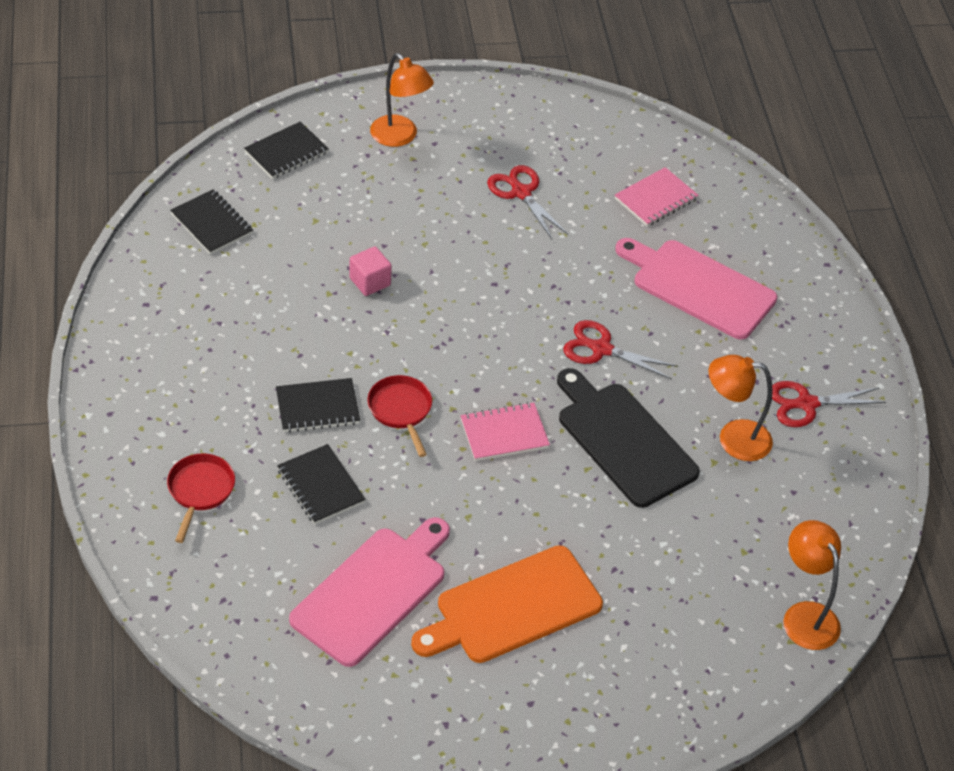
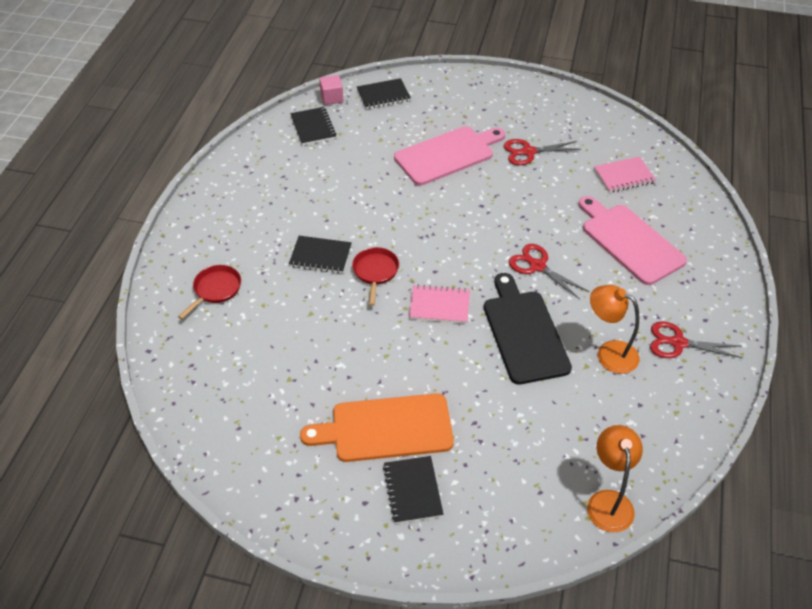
camera: 25 degrees right, 0 degrees up
black notebook [277,444,366,524] -> black notebook moved to [383,456,444,524]
pink cutting board [289,517,450,667] -> pink cutting board moved to [394,126,505,185]
pink cube [350,246,392,296] -> pink cube moved to [319,75,344,105]
orange lamp [370,53,434,147] -> none
red scissors [487,165,568,239] -> red scissors turned 90 degrees counterclockwise [504,139,581,165]

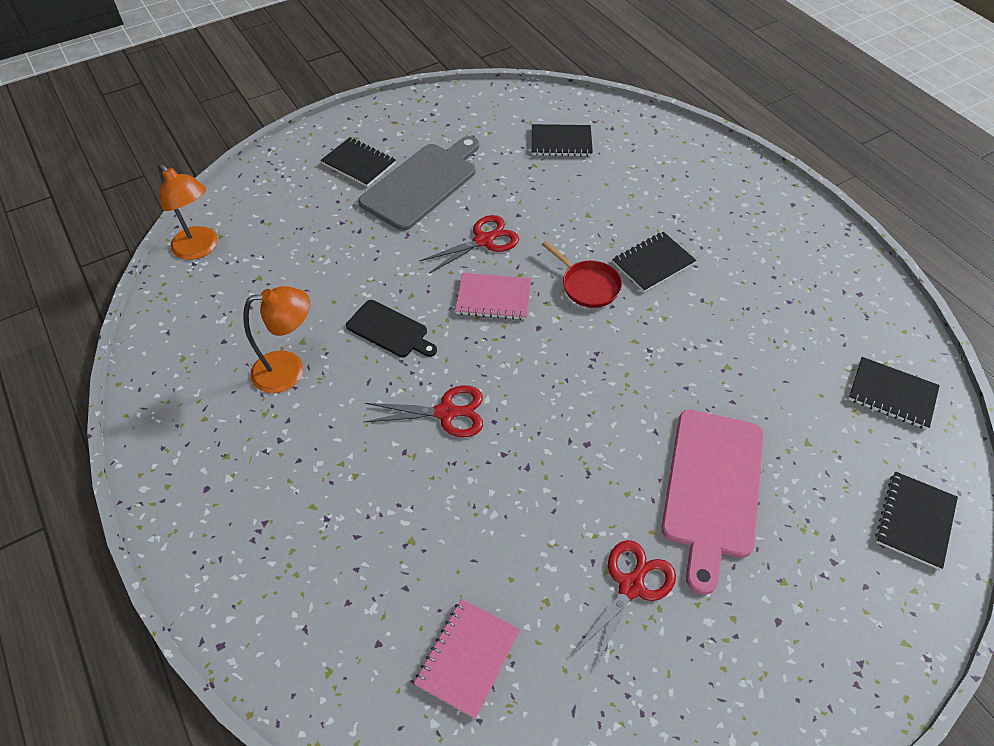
camera: 135 degrees right, 5 degrees up
red pan [178,265,241,319] -> none
orange cutting board [300,393,454,462] -> grey cutting board [358,136,479,231]
pink cube [319,75,344,105] -> none
pink notebook [409,284,470,324] -> pink notebook turned 45 degrees clockwise [455,273,531,320]
black cutting board [484,273,572,385] -> black cutting board [346,300,437,357], size x0.57
pink cutting board [579,196,687,285] -> none
red scissors [650,321,743,358] -> red scissors moved to [419,215,519,274]
none -> black notebook [532,124,593,157]

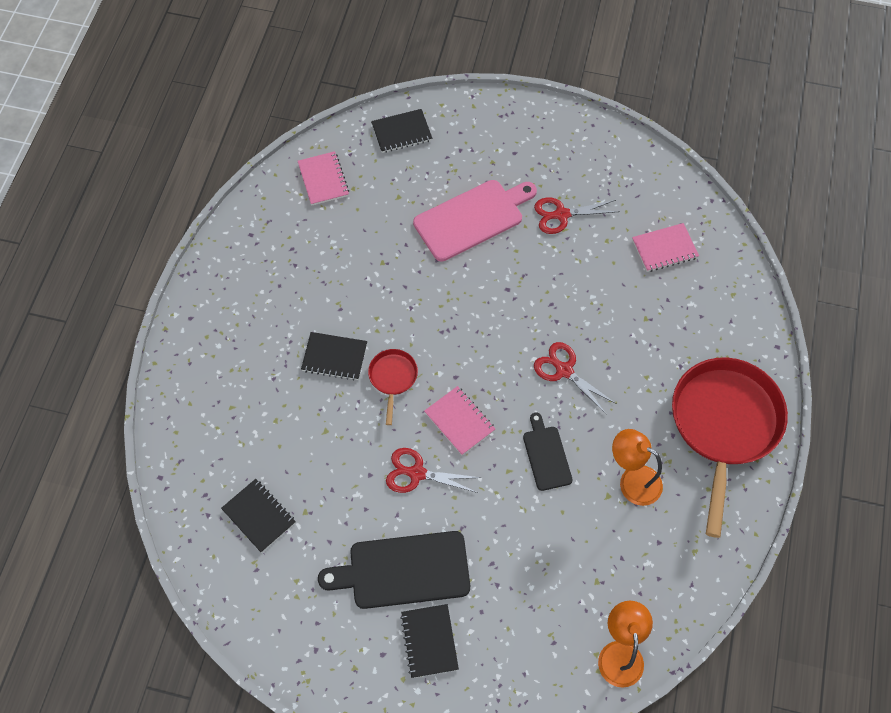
camera: 135 degrees left, 10 degrees up
grey cutting board [358,136,479,231] -> black cutting board [318,531,470,609]
black notebook [848,357,940,430] -> pink notebook [298,151,349,205]
none -> red pan [672,358,788,538]

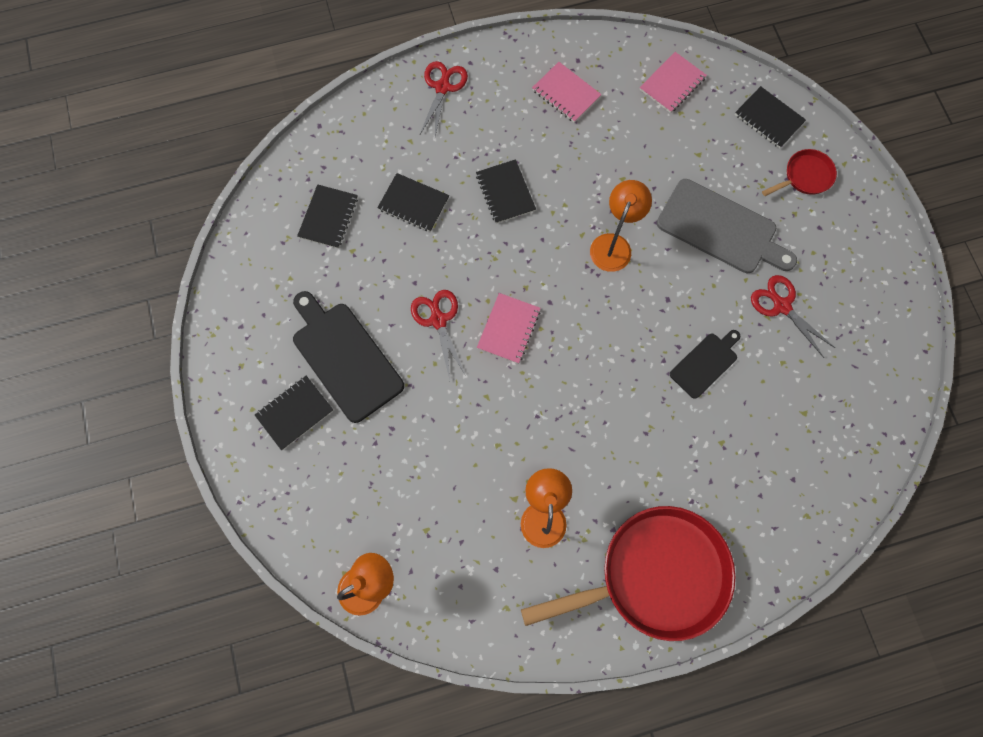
camera: 60 degrees right, 10 degrees up
red pan [368,349,418,425] -> red pan moved to [762,149,837,196]
pink cutting board [413,180,537,262] -> grey cutting board [657,179,797,273]
black cutting board [523,413,573,491] -> black cutting board moved to [670,330,740,399]
red scissors [534,342,616,414] -> red scissors moved to [420,61,468,137]
pink notebook [632,223,699,272] -> pink notebook moved to [532,62,602,123]
none -> black notebook [377,173,449,232]
none -> orange lamp [590,180,652,272]

